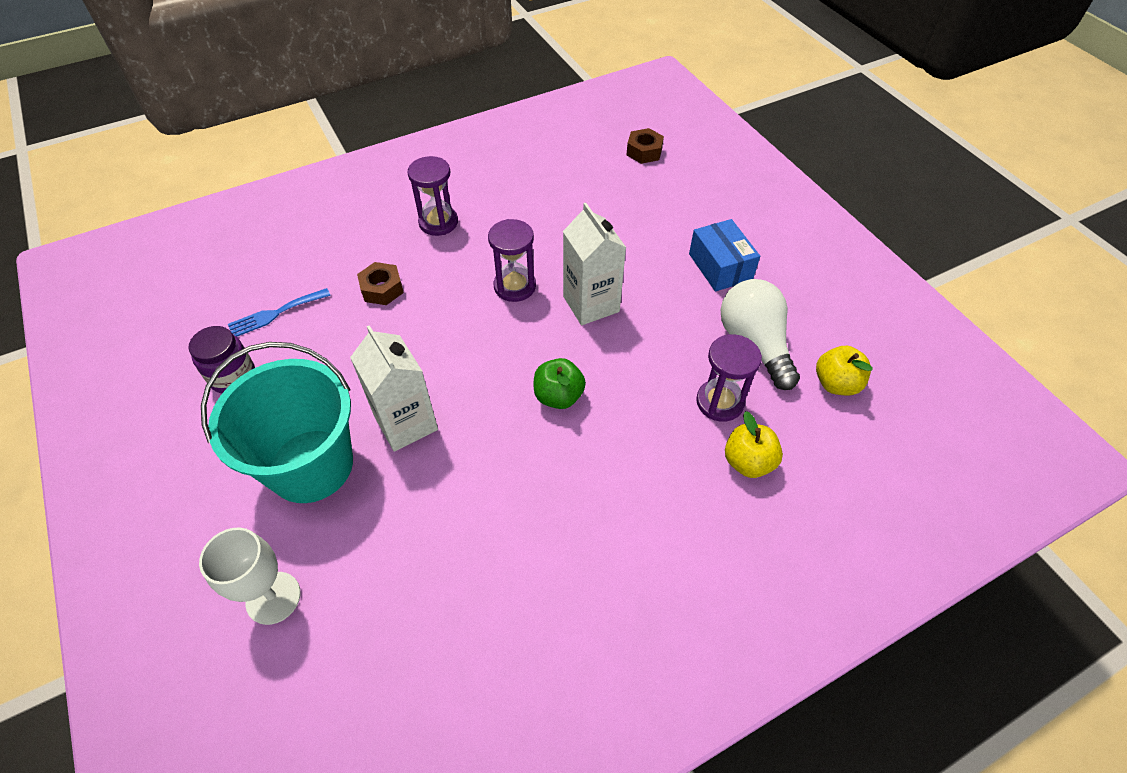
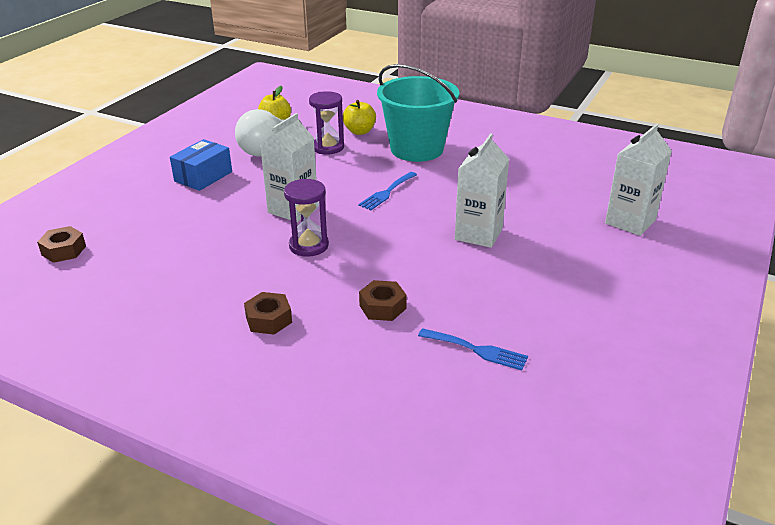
camera: 125 degrees left, 20 degrees down
purple jar [189,326,255,393] -> none
white goblet [199,528,301,625] -> white carton [605,124,672,236]
turquoise bucket [201,342,353,503] -> turquoise bucket moved to [377,64,459,162]
purple hourglass [407,156,458,236] -> brown nut [244,292,292,335]
green apple [534,358,586,409] -> blue fork [358,172,417,210]

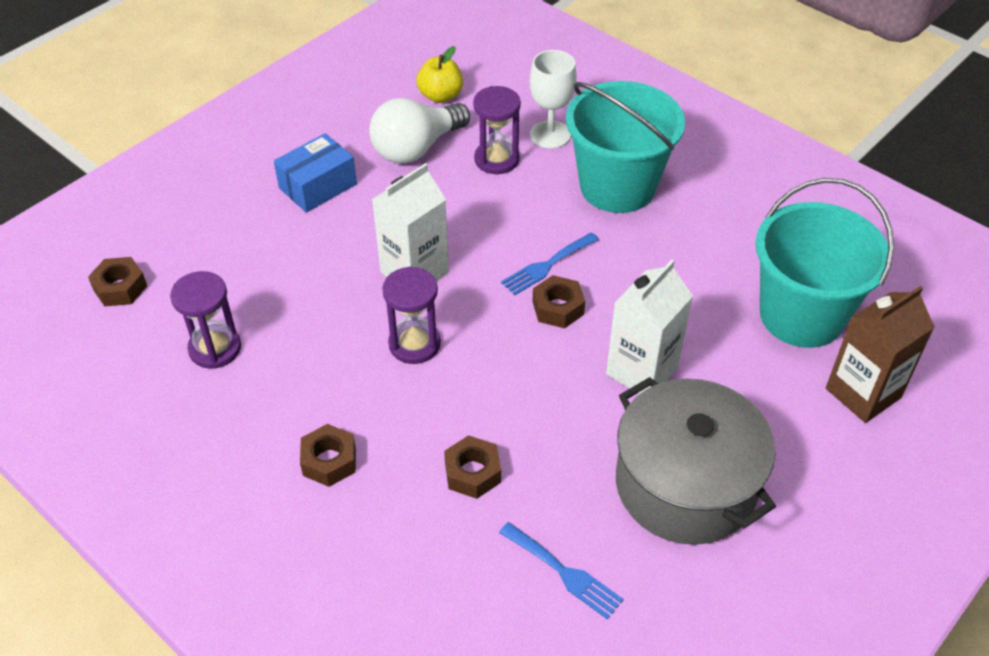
camera: 15 degrees right, 15 degrees up
yellow apple [343,100,376,135] -> white goblet [530,50,577,149]
white carton [605,124,672,236] -> brown carton [826,286,934,423]
none -> purple hourglass [170,271,241,369]
none -> brown nut [532,275,585,328]
none -> grey pot [616,377,776,545]
none -> turquoise bucket [755,178,894,348]

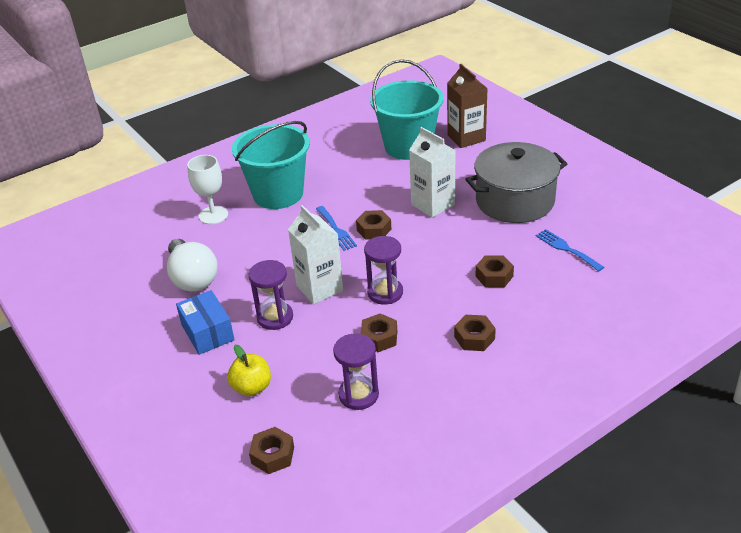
camera: 75 degrees left, 10 degrees down
yellow apple [416,46,463,103] -> yellow apple moved to [227,345,271,396]
purple hourglass [473,86,521,174] -> purple hourglass moved to [249,260,293,330]
blue fork [499,522,623,620] -> blue fork turned 90 degrees counterclockwise [536,229,604,272]
none -> brown nut [360,313,397,352]

